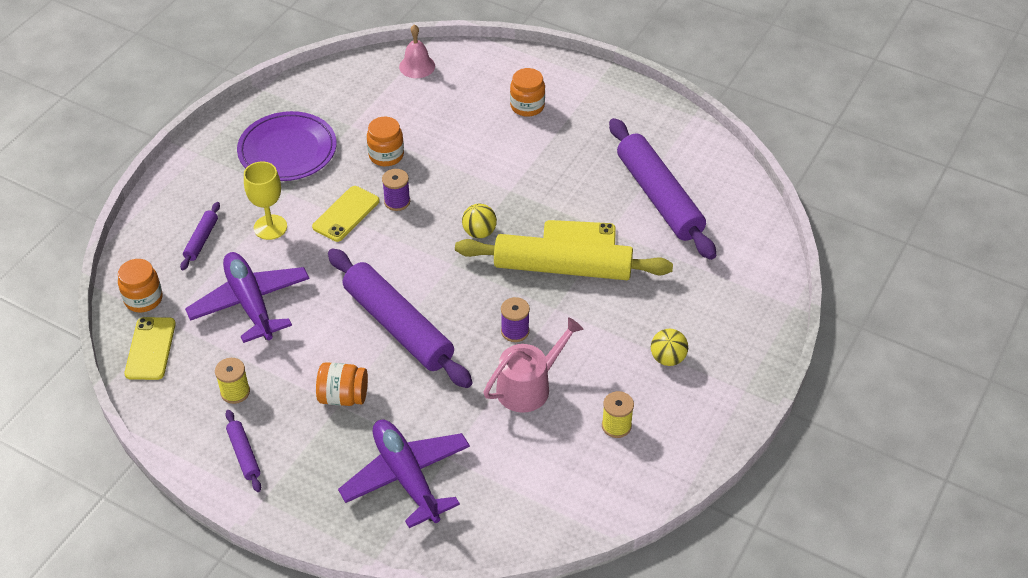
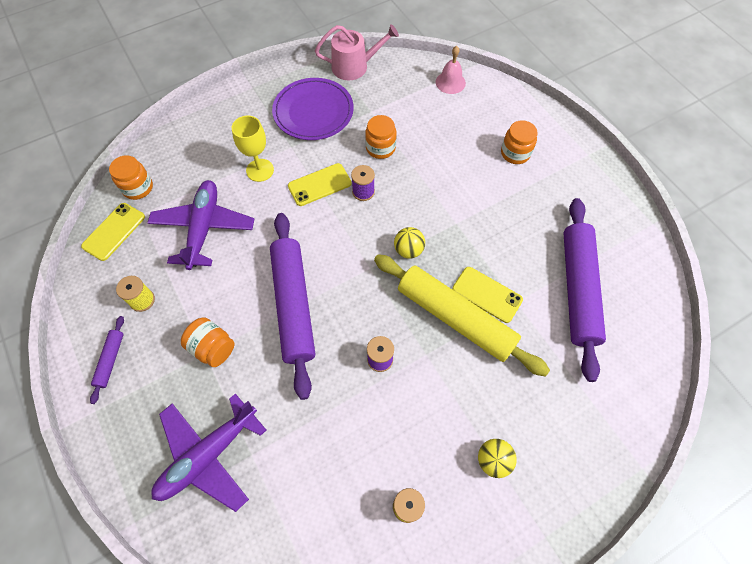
camera: 30 degrees right, 15 degrees up
purple rolling pin [180,202,220,270] -> none
purple plane [338,420,470,528] -> purple plane turned 135 degrees counterclockwise [151,394,266,512]
pink watering can [483,317,584,413] -> pink watering can moved to [315,24,399,80]

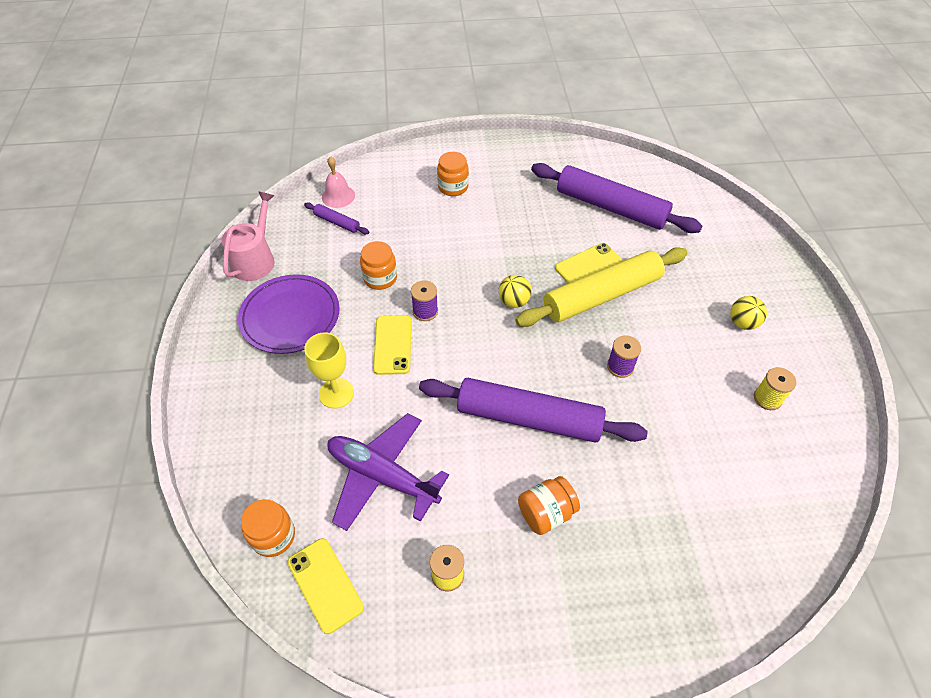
camera: 65 degrees left, 10 degrees down
purple rolling pin [90,316,124,404] -> purple rolling pin moved to [304,202,369,234]
purple plane [151,394,266,512] -> none

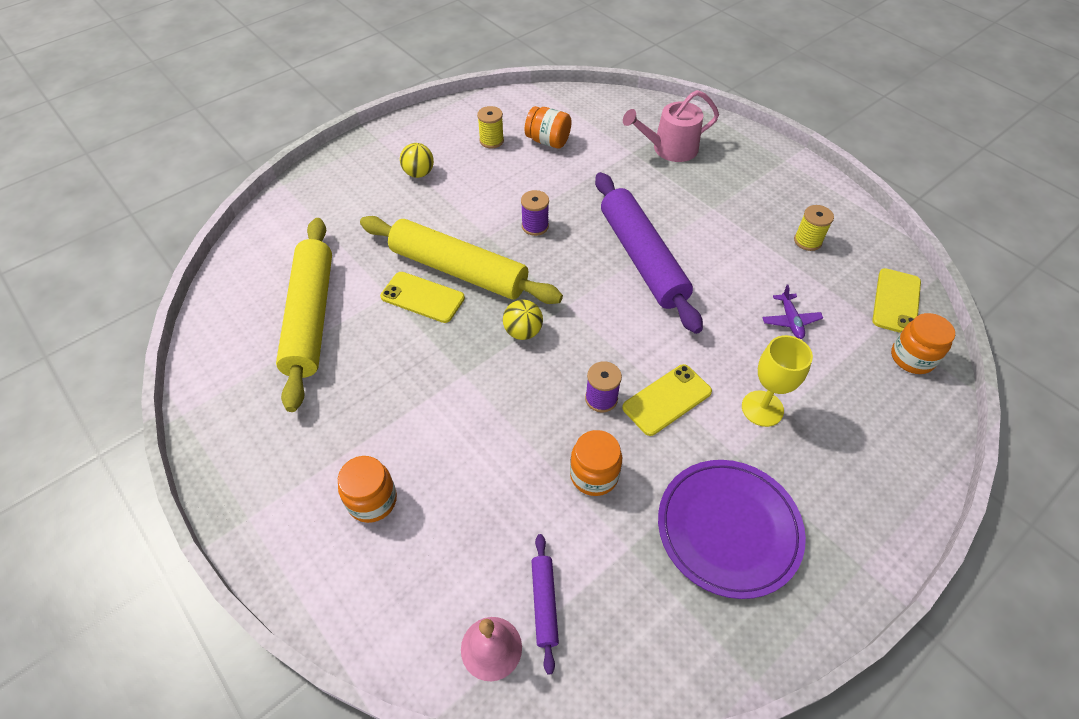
camera: 125 degrees left, 0 degrees up
pink watering can [222,191,275,281] -> pink watering can moved to [623,90,719,162]
purple plane [327,413,449,531] -> purple plane [762,285,823,339], size x0.44
orange jar [518,476,580,535] -> orange jar moved to [525,106,572,148]
purple rolling pin [531,163,702,233] -> yellow rolling pin [276,218,332,412]

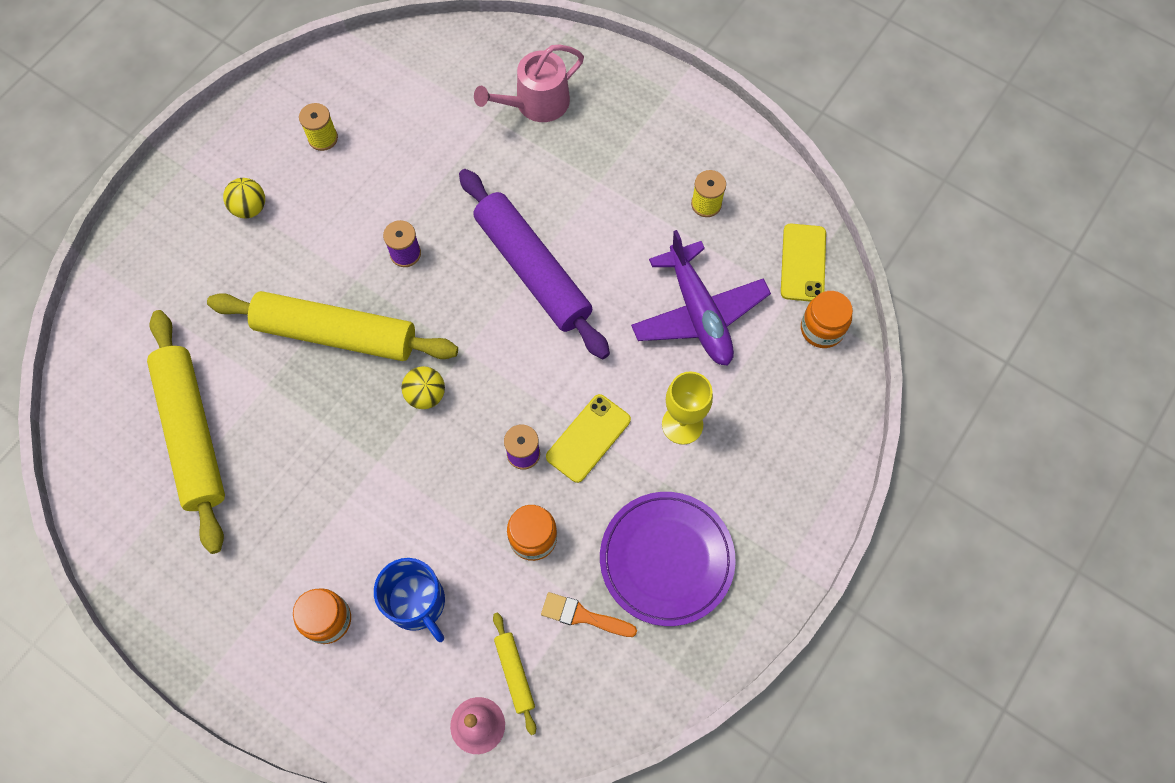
camera: 15 degrees left, 15 degrees up
yellow phone [380,272,465,323] -> none
orange jar [525,106,572,148] -> none
purple rolling pin [531,534,559,674] -> yellow rolling pin [493,613,536,735]
purple plane [762,285,823,339] -> purple plane [631,230,771,366], size x2.25
none -> blue mug [374,558,445,642]
none -> orange brush [541,592,637,637]

